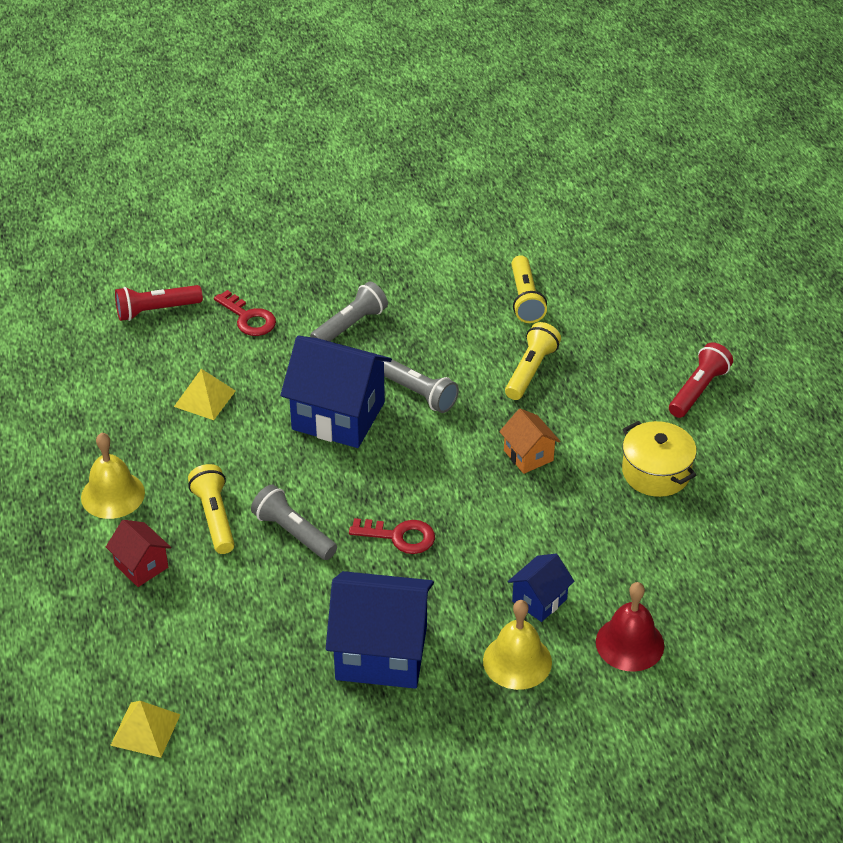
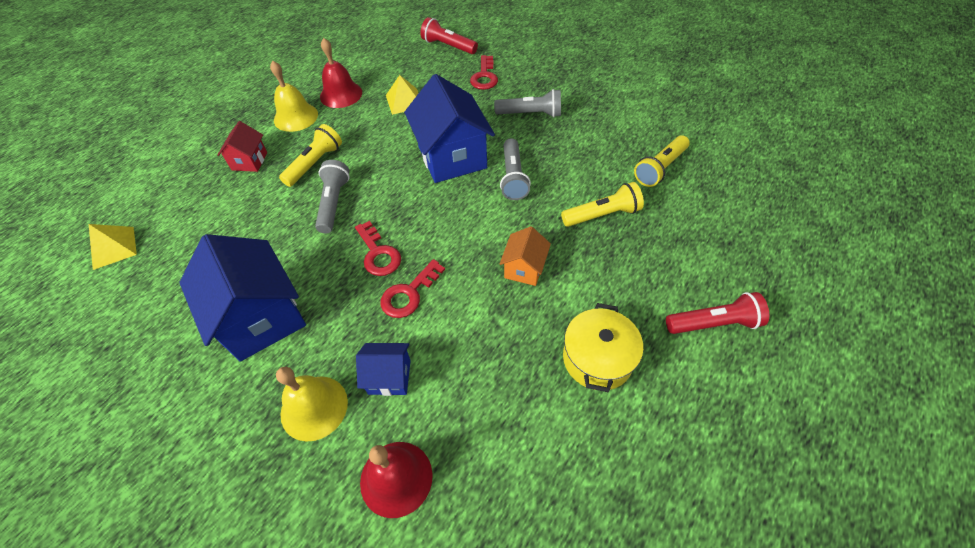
camera: 50 degrees right, 10 degrees up
none -> red bell [320,38,362,108]
none -> red key [380,259,445,318]

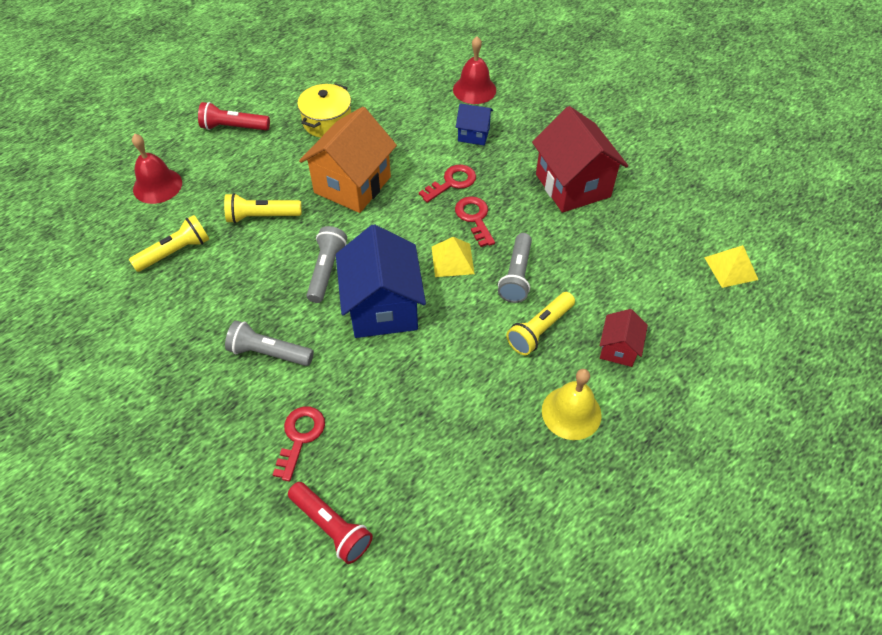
camera: 170 degrees left, 0 degrees up
blue house [179,234,306,362] -> red house [532,106,628,213]
yellow bell [276,367,348,442] -> none
red bell [320,38,362,108] -> red bell moved to [132,134,182,204]
yellow pyramid [386,75,419,115] -> yellow pyramid moved to [432,237,475,277]
orange house [500,226,551,286] -> orange house [299,107,397,213], size x1.98

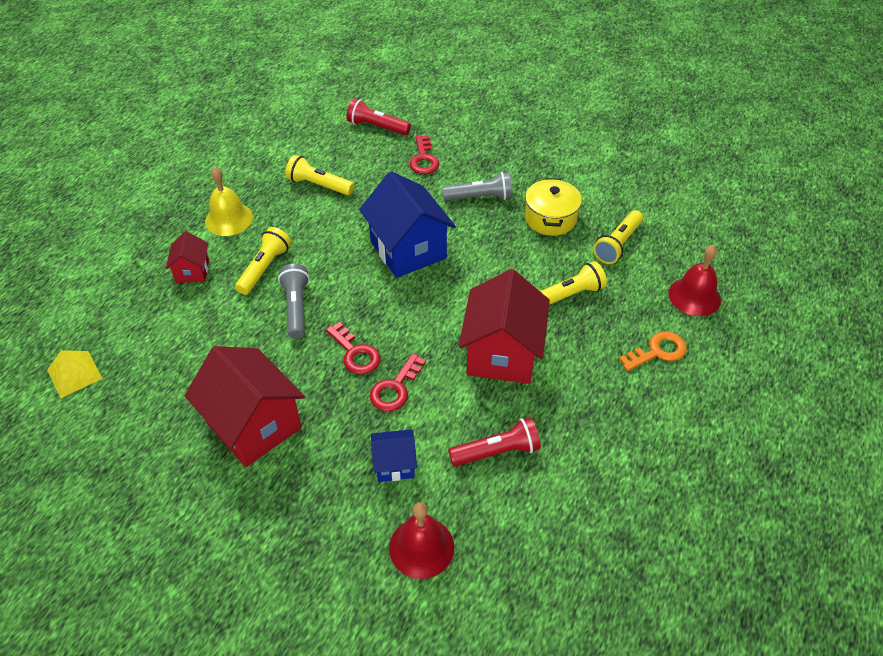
camera: 160 degrees right, 5 degrees down
red flashlight [198,102,270,130] -> red flashlight moved to [448,417,541,467]
yellow pot [297,83,351,138] -> yellow pot moved to [525,178,582,236]
orange house [299,107,397,213] -> red house [459,269,550,384]
grey flashlight [307,226,347,303] -> none
yellow pyramid [432,237,475,277] -> none
none -> yellow flashlight [285,155,354,195]
none -> orange key [619,331,687,371]

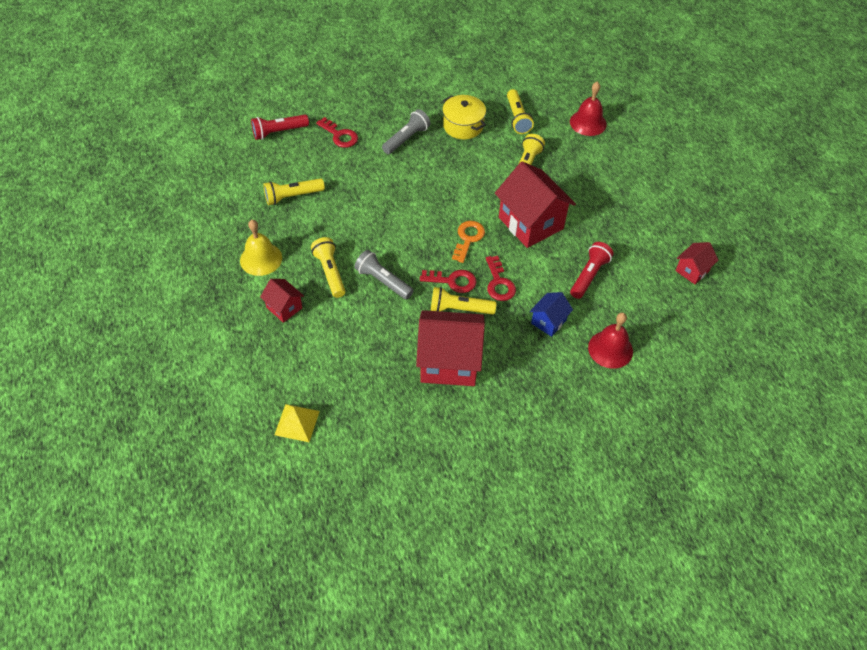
camera: 45 degrees left, 5 degrees up
blue house [359,171,455,278] -> none
orange key [619,331,687,371] -> orange key moved to [452,221,485,263]
none -> yellow flashlight [431,287,496,315]
none -> red house [675,242,718,284]

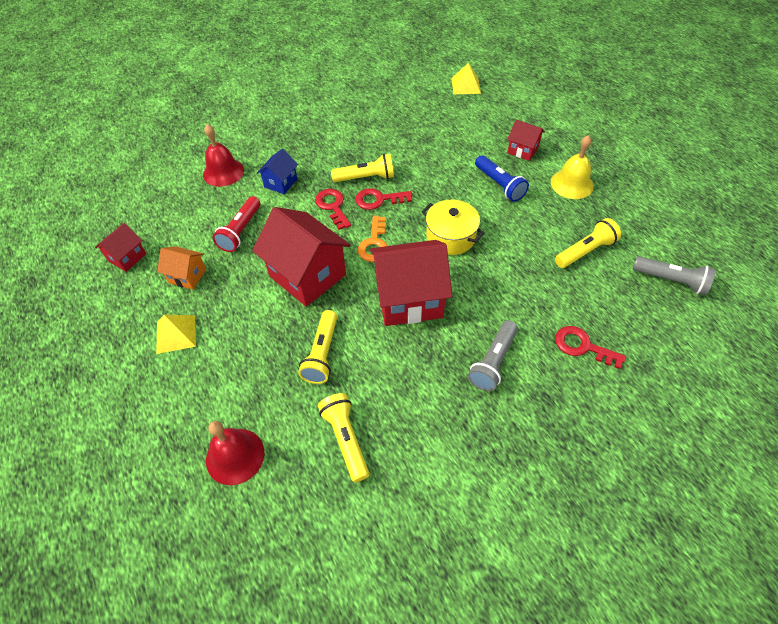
camera: 170 degrees right, 0 degrees up
red flashlight [251,115,309,140] -> none
yellow flashlight [311,237,345,298] -> blue flashlight [475,155,529,202]
grey flashlight [354,250,414,300] -> grey flashlight moved to [633,256,716,295]
red house [416,310,485,386] -> red house moved to [370,240,452,326]
yellow pot [442,95,486,139] -> yellow pot moved to [422,200,485,255]
none -> yellow pyramid [156,315,196,354]
none -> orange house [157,246,206,290]

